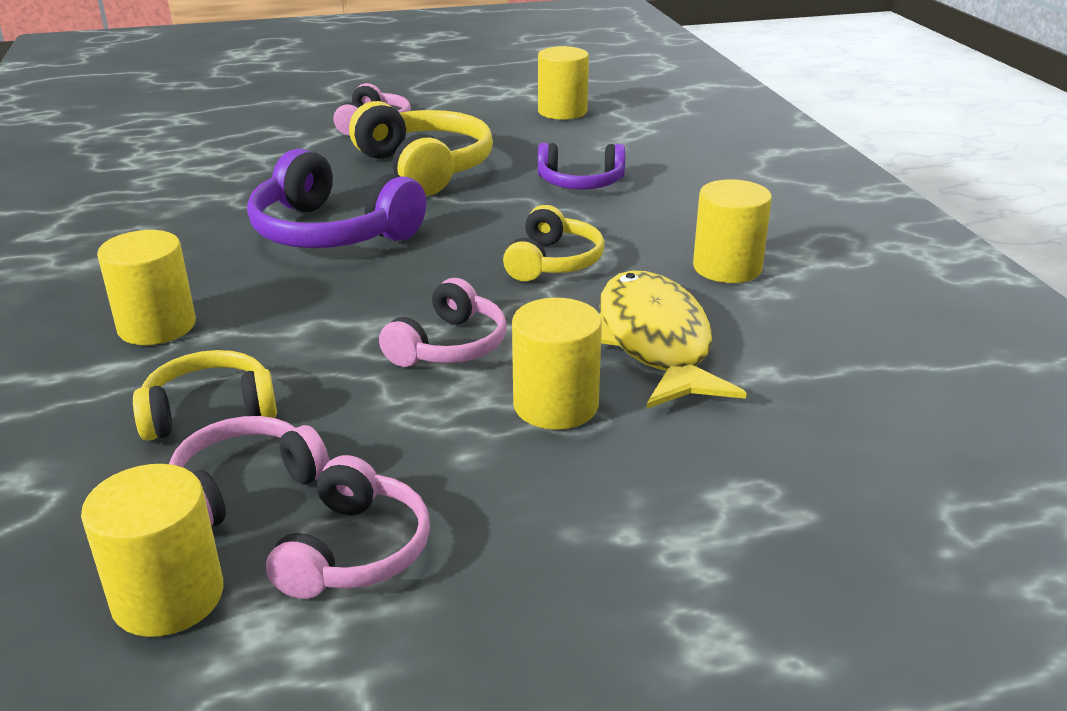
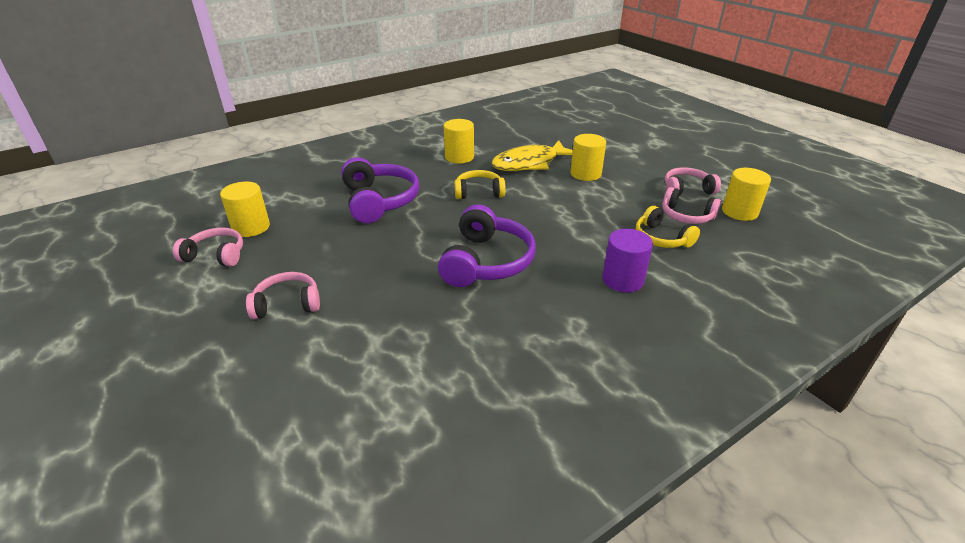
camera: 110 degrees left, 5 degrees up
yellow cylinder [97,230,196,345] -> purple cylinder [602,229,653,293]
yellow headphones [349,101,493,196] -> none
pink headphones [379,278,507,367] -> pink headphones moved to [173,228,243,267]
purple headphones [538,143,625,189] -> purple headphones [341,157,419,223], size x1.64

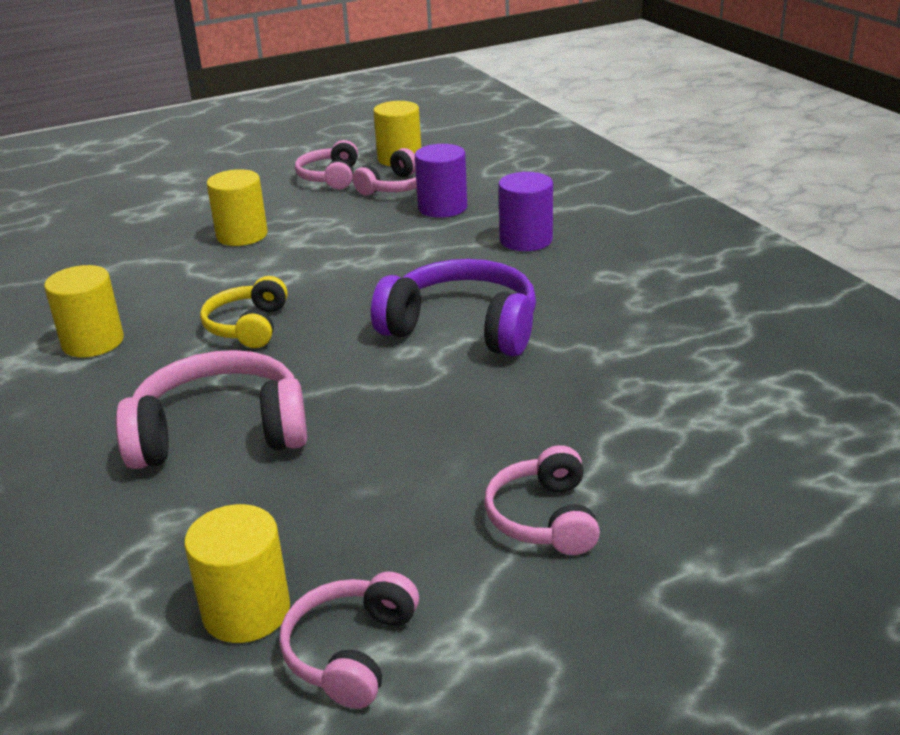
camera: 80 degrees left, 5 degrees down
purple headphones [341,157,419,223] -> pink headphones [116,350,307,469]
yellow fish [491,140,573,171] -> none
yellow headphones [636,206,700,248] -> purple cylinder [415,144,467,218]

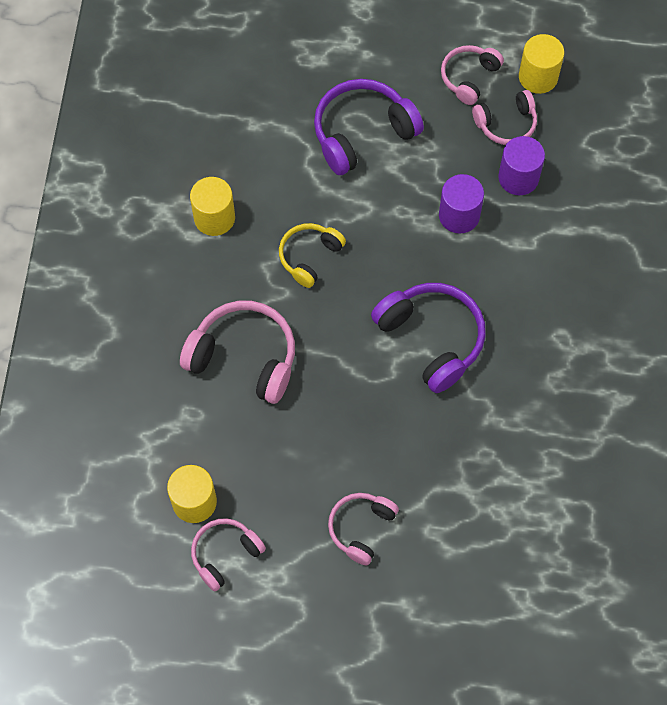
camera: 30 degrees right, 35 degrees up
yellow cylinder [207,169,268,246] -> purple headphones [314,79,424,175]
purple cylinder [498,172,553,251] -> purple cylinder moved to [439,174,484,234]

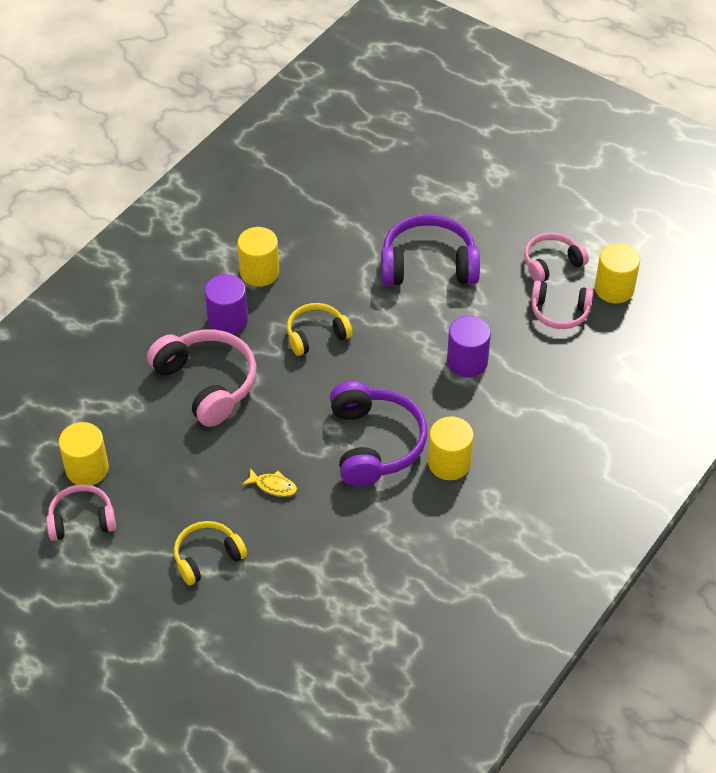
camera: 30 degrees right, 15 degrees down
pink headphones [328,493,399,566] -> yellow headphones [174,521,247,585]
purple cylinder [498,136,545,195] -> purple cylinder moved to [205,274,248,334]
none -> yellow fish [242,468,297,497]
none -> yellow cylinder [428,416,474,480]

